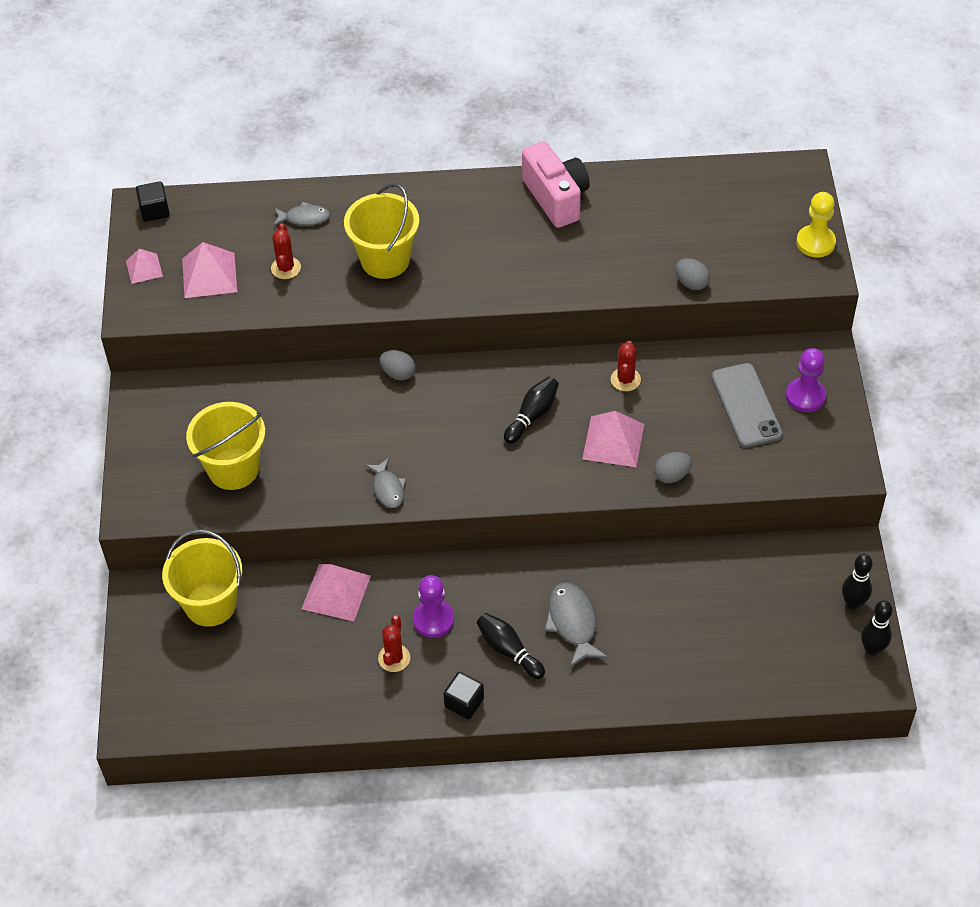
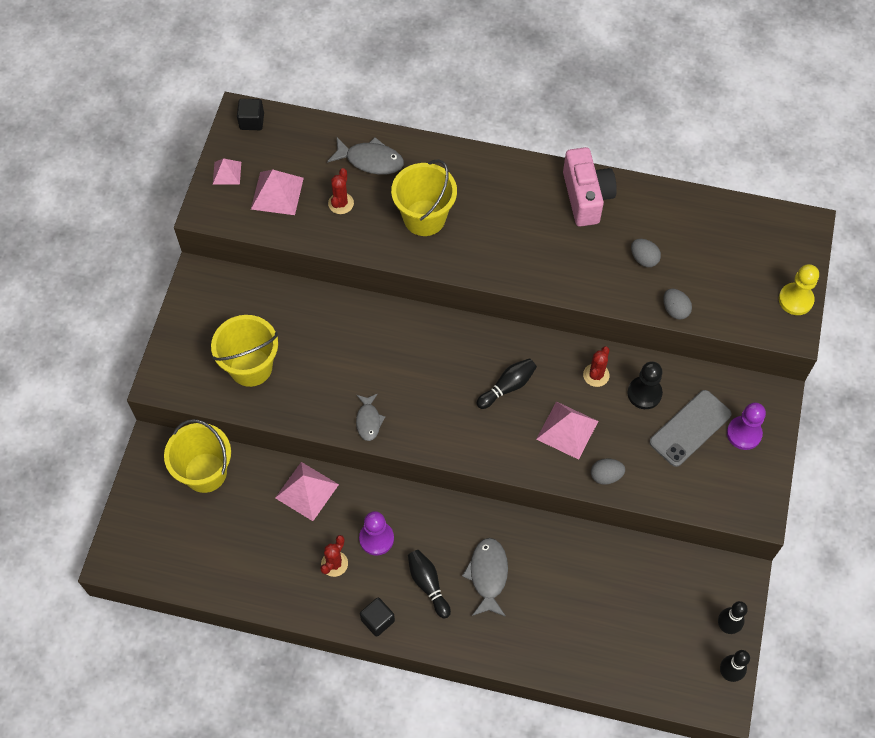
camera: 15 degrees right, 10 degrees up
grey fish [273,202,330,226] -> grey fish [327,137,404,175], size x1.54
grey egg [380,350,416,380] -> grey egg moved to [631,239,661,267]
grey phone [711,363,783,448] -> grey phone turned 45 degrees clockwise [649,390,732,467]
none -> black pawn [627,361,663,409]

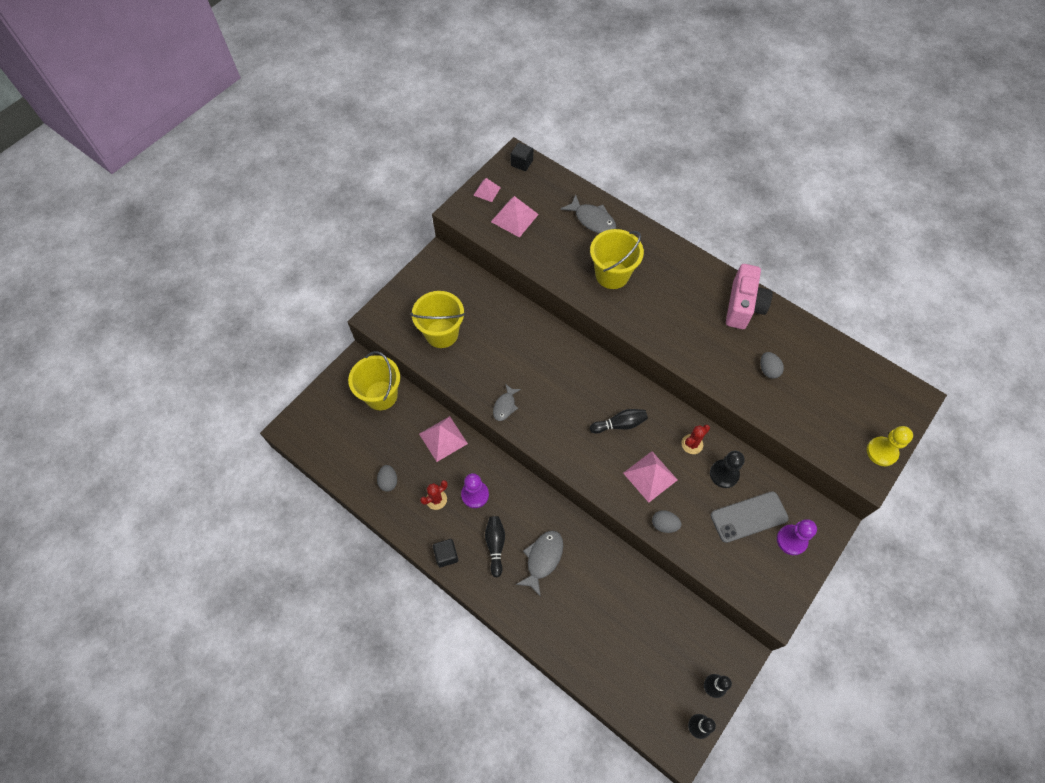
camera: 25 degrees right, 0 degrees up
red cactus [328,168,354,214] -> none
grey egg [663,289,692,320] -> grey egg moved to [377,465,397,492]

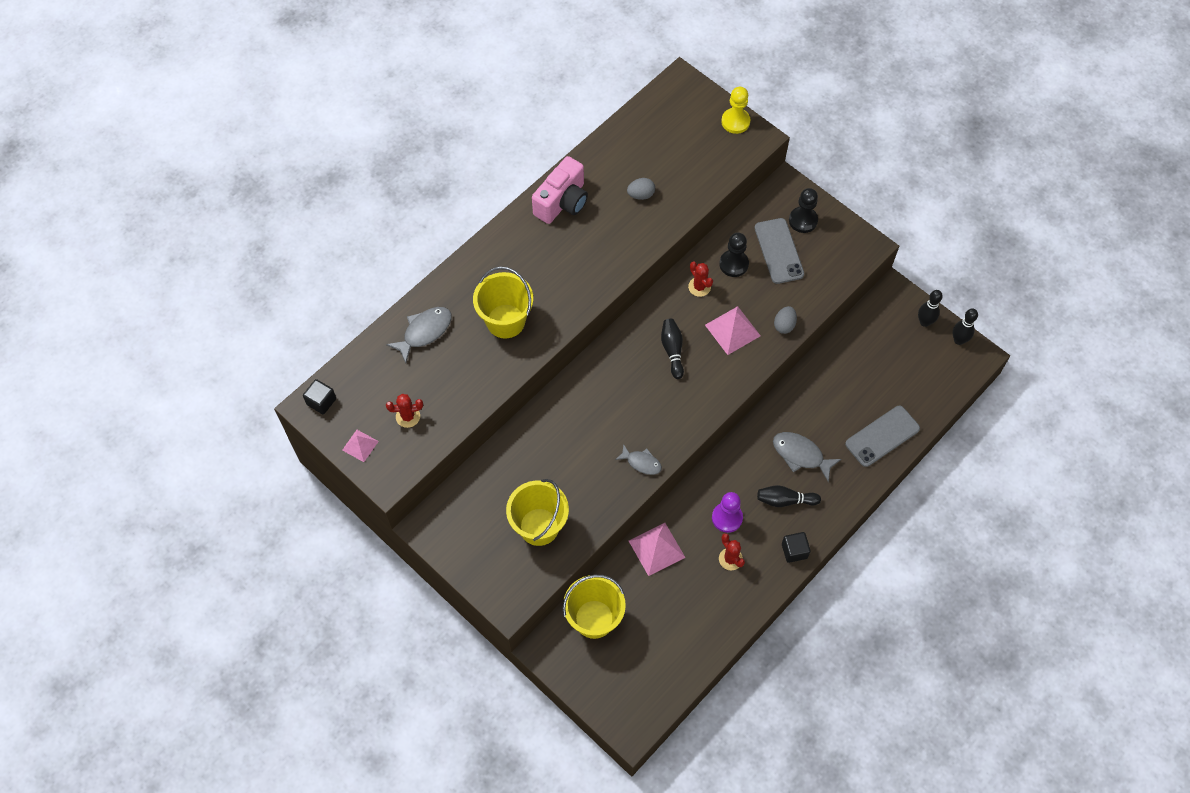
camera: 85 degrees left, 0 degrees up
grey egg [377,465,397,492] -> none
pink pyramid [491,196,539,238] -> red cactus [386,394,423,428]
pink camera [726,264,773,329] -> pink camera turned 105 degrees clockwise [532,156,588,224]
purple pawn [777,519,817,555] -> black pawn [789,188,818,233]
none -> grey phone [845,406,920,467]

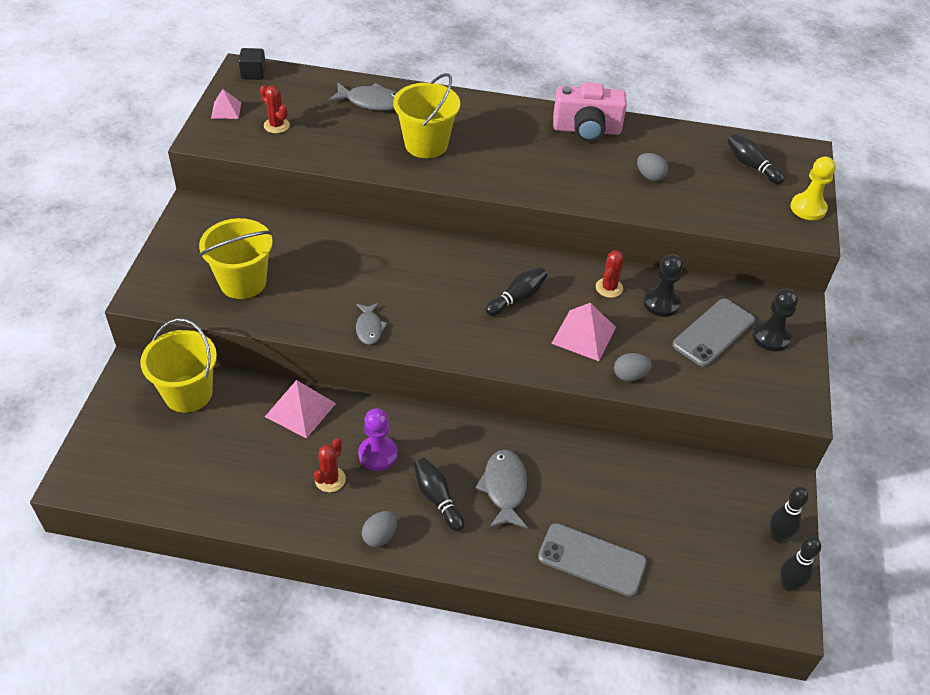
camera: 55 degrees right, 15 degrees down
black cube [782,532,811,563] -> grey egg [362,511,397,547]
none -> black bowling pin [727,134,785,185]

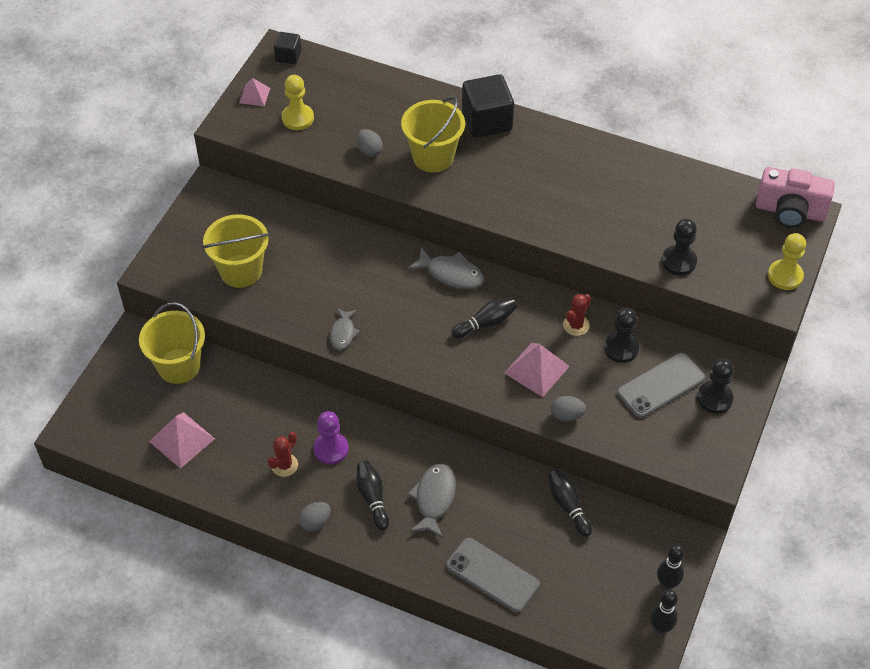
camera: 15 degrees right, 5 degrees up
red cactus [260,85,290,133] -> yellow pawn [282,75,314,130]
pink pyramid [265,380,336,439] -> pink pyramid moved to [149,412,215,469]
grey fish [328,82,397,111] -> grey fish moved to [407,247,484,289]
pink camera [553,83,627,142] -> pink camera moved to [756,167,835,228]
grey egg [637,153,668,181] -> grey egg moved to [356,129,383,157]
black bowling pin [727,134,785,185] -> black bowling pin moved to [548,469,592,537]
none -> black cube [462,74,514,138]
none -> black pawn [662,219,697,275]

